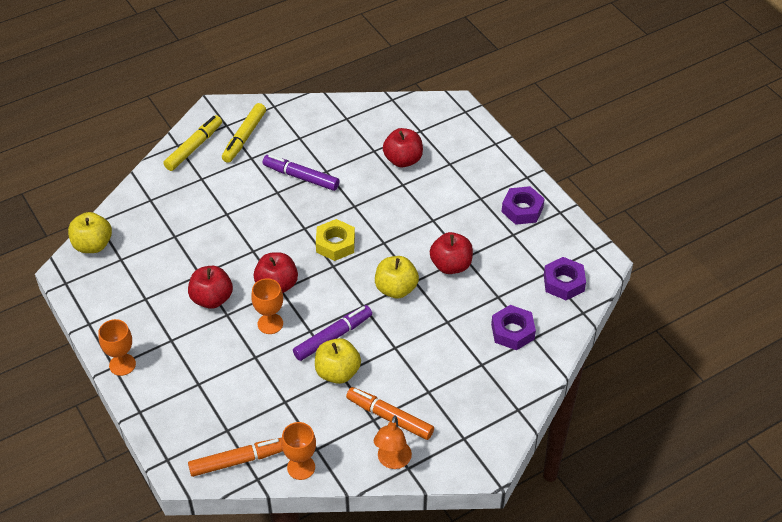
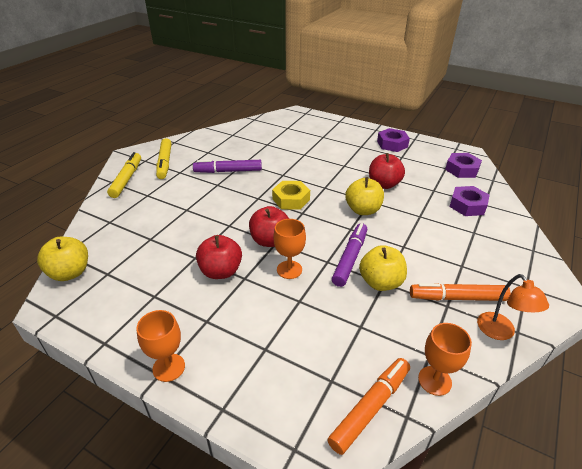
camera: 30 degrees left, 10 degrees down
red apple [383,128,423,167] -> none

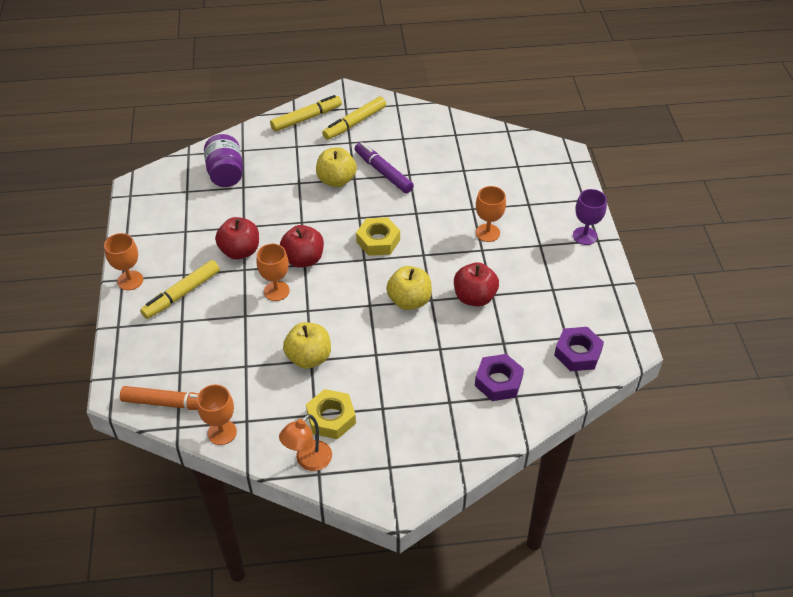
camera: 55 degrees right, 10 degrees up
yellow apple [37,237,88,281] -> yellow apple moved to [316,147,357,187]
purple marker [332,223,367,287] -> none
purple nut [377,128,410,152] -> none
orange marker [410,283,511,301] -> yellow nut [306,389,356,439]
none -> yellow marker [140,260,220,319]
none -> purple jar [204,134,243,187]
none -> orange goblet [476,186,506,242]
none -> purple goblet [573,189,607,245]

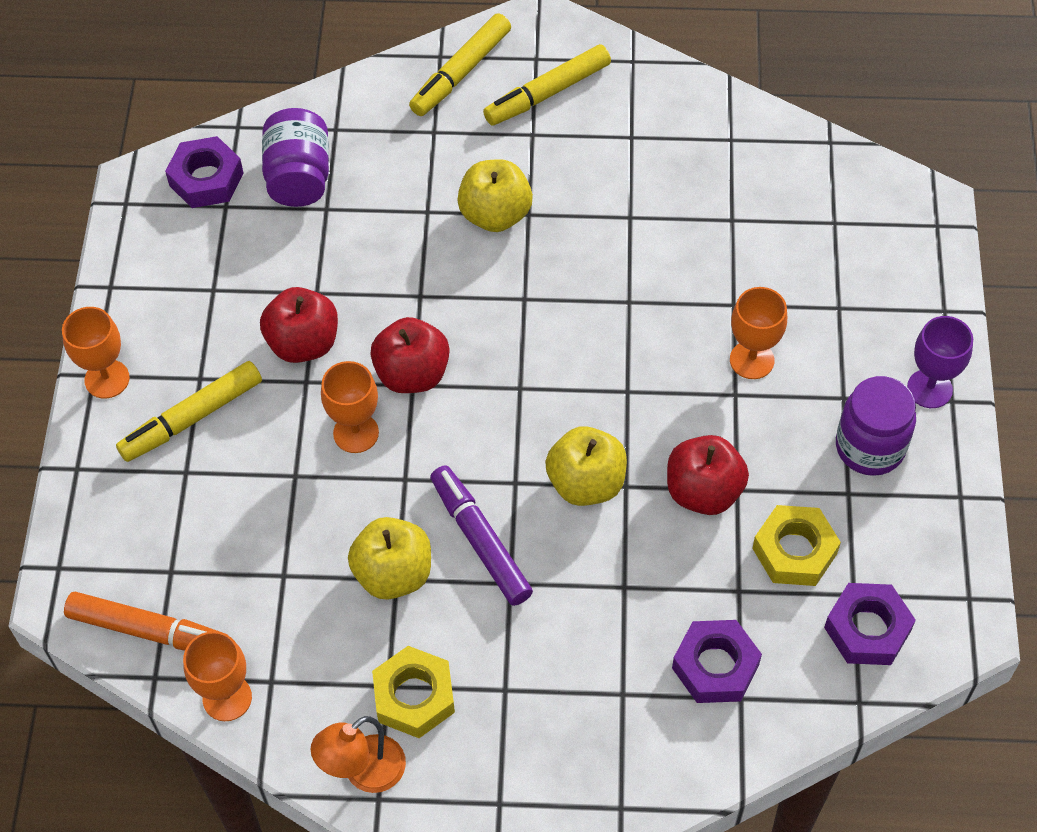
camera: 10 degrees right, 10 degrees up
yellow marker [270,95,342,132] -> yellow marker turned 150 degrees clockwise [409,13,511,116]
purple marker [355,142,414,193] -> purple marker moved to [430,465,533,606]
yellow nut [356,217,400,256] -> yellow nut moved to [752,505,841,586]
none -> purple nut [165,136,243,208]
none -> purple jar [836,376,916,476]

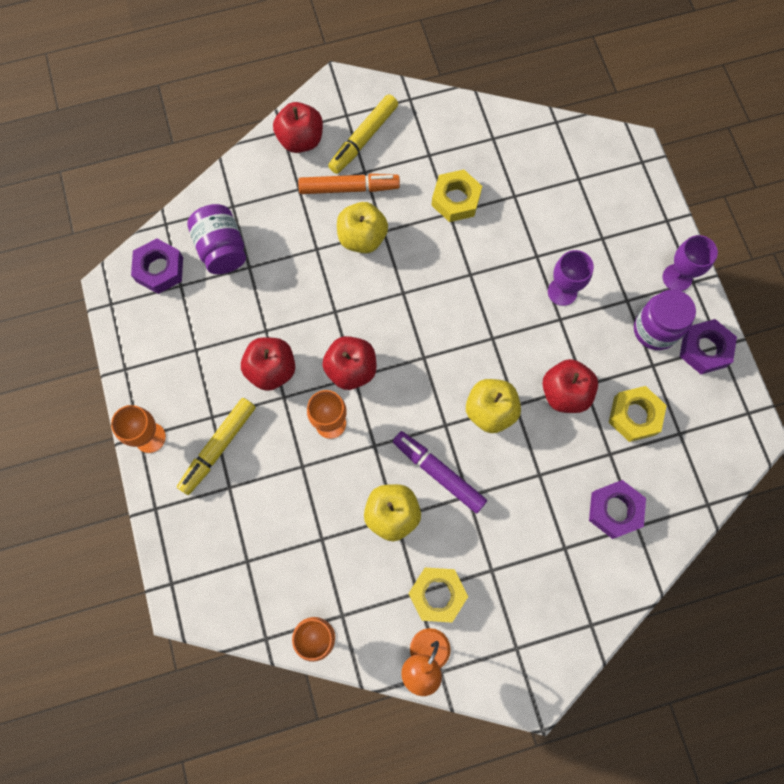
camera: 20 degrees left, 15 degrees up
orange marker [64,592,229,651] -> orange marker moved to [298,174,400,194]
yellow marker [409,13,511,116] -> red apple [273,102,323,153]
orange goblet [730,287,787,379] -> purple goblet [548,250,594,306]
purple nut [824,583,916,665] -> purple nut moved to [680,319,737,374]
none -> yellow nut [431,169,482,222]

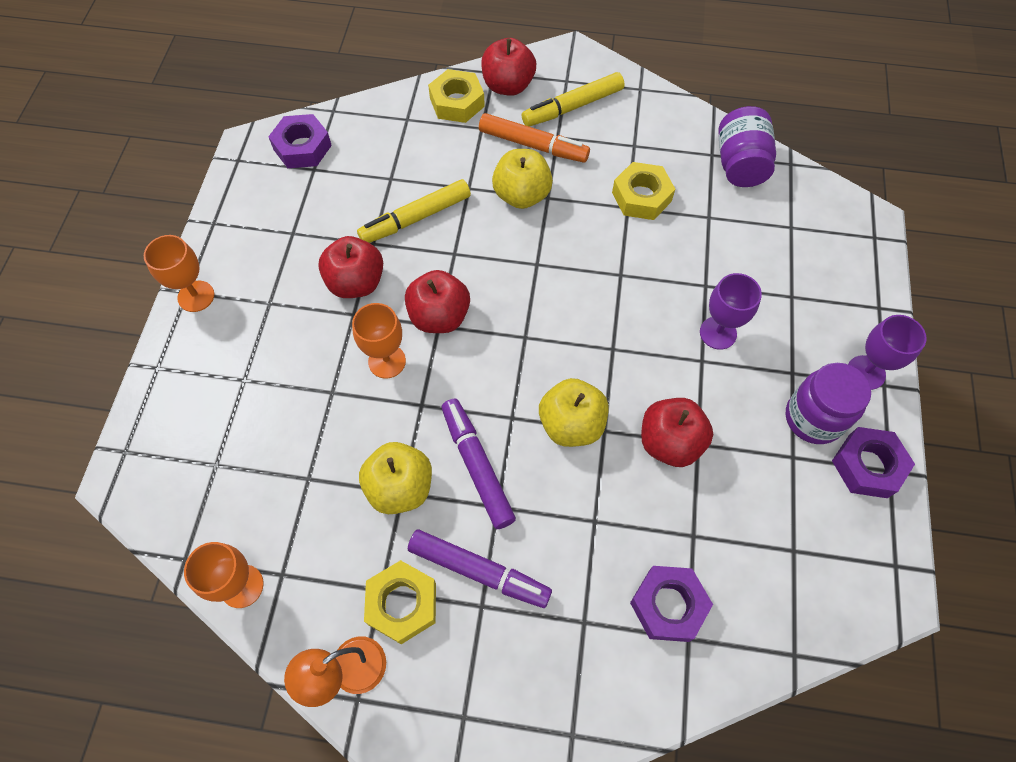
camera: 25 degrees right, 10 degrees down
yellow marker [177,398,256,495] -> yellow marker moved to [357,179,471,243]
purple jar [187,204,246,274] -> purple jar moved to [718,106,776,187]
yellow nut [609,386,667,442] -> yellow nut moved to [428,69,485,123]
none -> purple marker [408,529,552,608]

